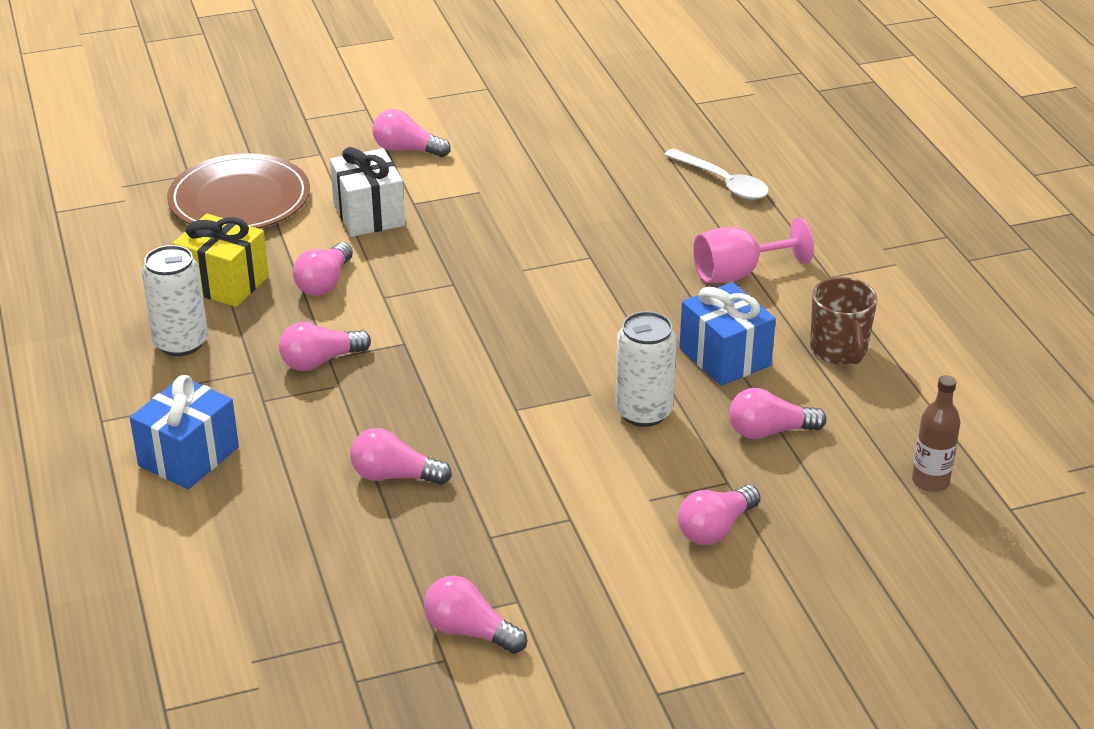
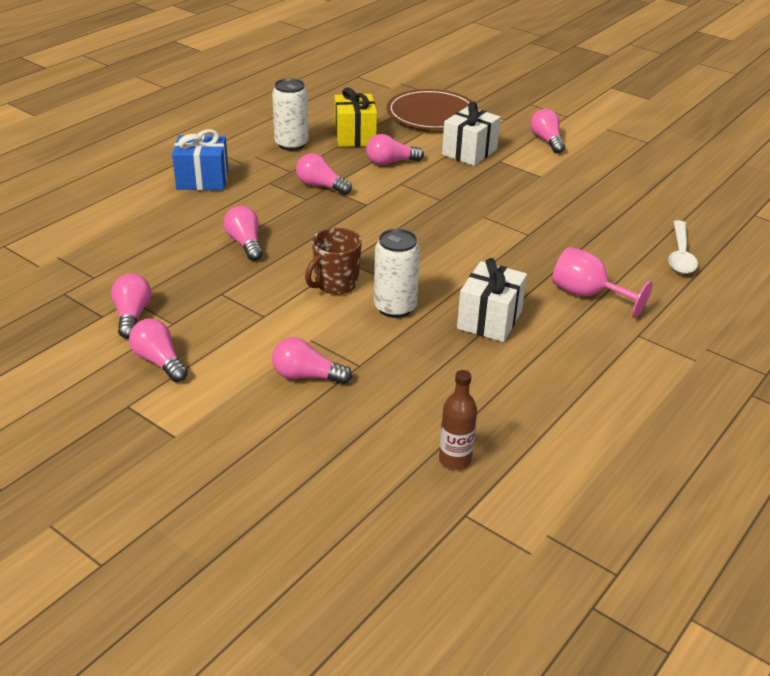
camera: 55 degrees right, 0 degrees up
blue gift [679,282,776,386] -> white gift [457,258,527,342]
pink light bulb [729,388,826,439] -> pink light bulb moved to [129,319,188,382]
brown mug [810,277,877,365] -> brown mug moved to [305,228,362,294]

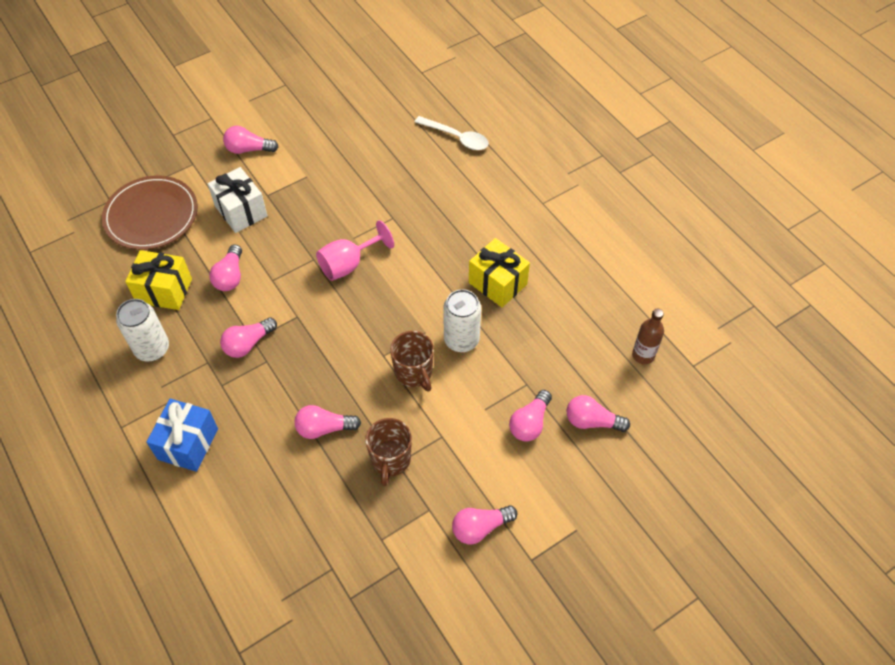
camera: 70 degrees left, 20 degrees up
pink light bulb [111,274,151,339] -> pink light bulb moved to [567,395,630,432]
white gift [457,258,527,342] -> yellow gift [469,238,530,307]
pink goblet [552,247,652,318] -> pink goblet moved to [316,220,394,281]
none -> brown mug [365,418,412,486]

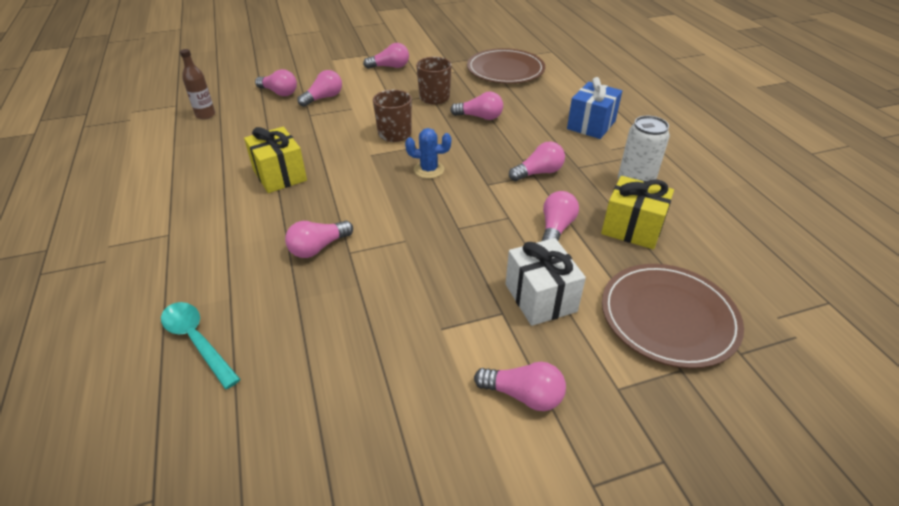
camera: 165 degrees left, 15 degrees down
pink goblet [316,220,394,281] -> none
white spoon [415,116,489,150] -> turquoise spoon [161,302,241,389]
white can [443,289,481,352] -> none
none -> pink light bulb [285,221,353,258]
none -> blue cactus [405,128,451,179]
none -> brown plate [467,48,545,84]

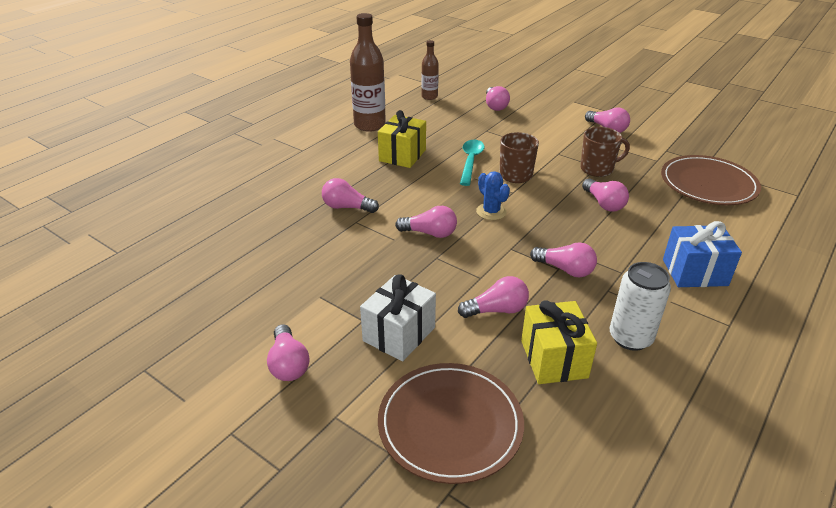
camera: 55 degrees right, 5 degrees down
turquoise spoon [161,302,241,389] -> turquoise spoon moved to [460,140,484,186]
pink light bulb [298,70,342,107] -> pink light bulb moved to [395,206,457,238]
none -> brown bottle [350,13,386,132]

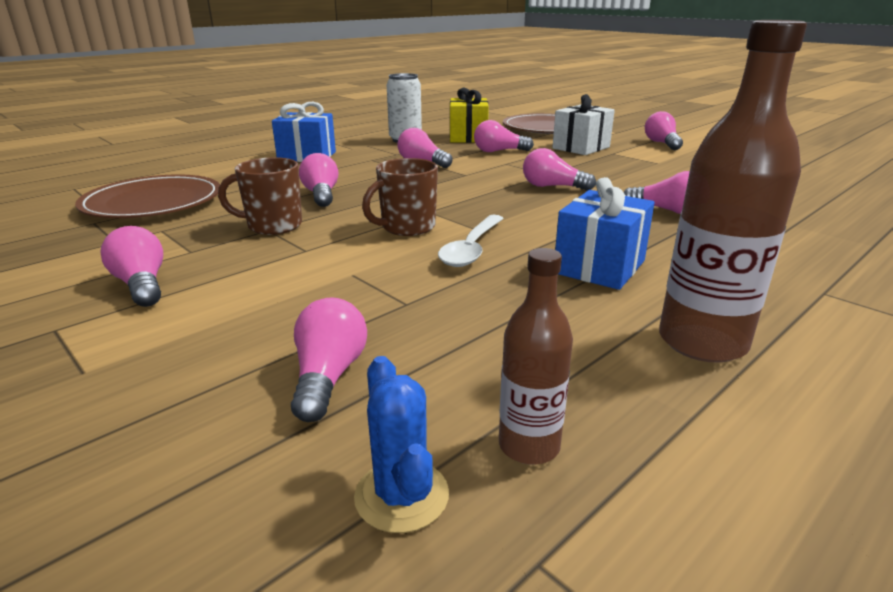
camera: 170 degrees left, 10 degrees down
yellow gift [378,110,426,168] -> blue gift [555,177,655,290]
turquoise spoon [460,140,484,186] -> white spoon [438,215,504,267]
blue cactus [476,171,510,220] -> blue cactus moved to [354,356,449,533]

